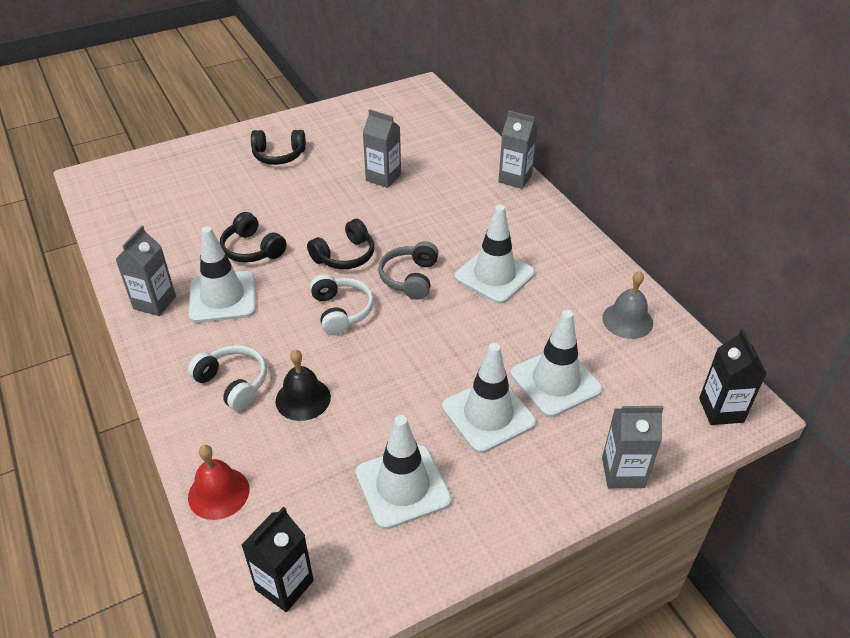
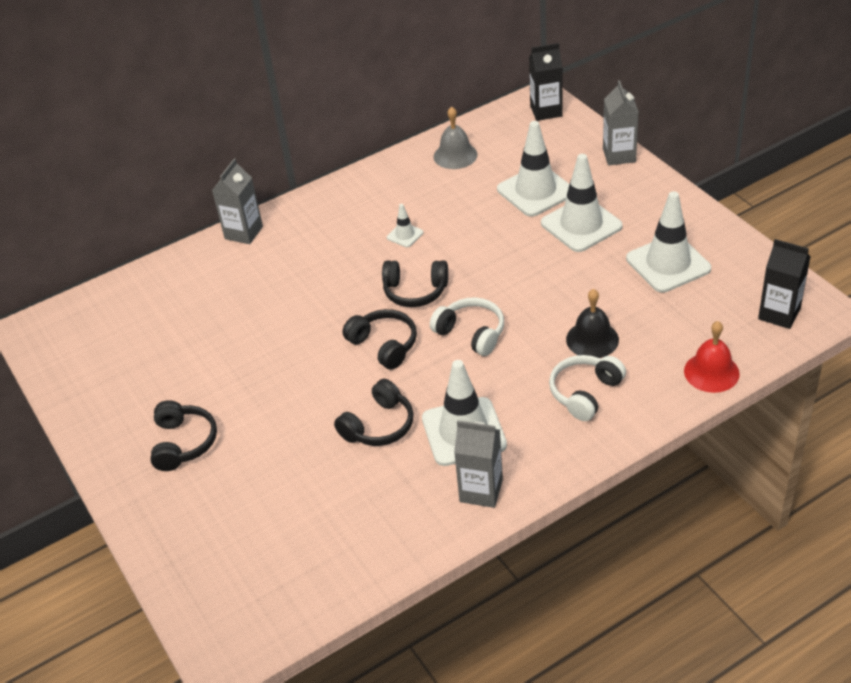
camera: 90 degrees left, 0 degrees up
white headphones [310,274,374,335] -> white headphones turned 60 degrees clockwise [430,297,504,356]
grey carton [363,109,401,188] -> none
grey headphones [378,241,439,300] -> black headphones [382,260,448,307]
white traffic cone [454,205,535,304] -> white traffic cone [387,204,423,247], size x0.46

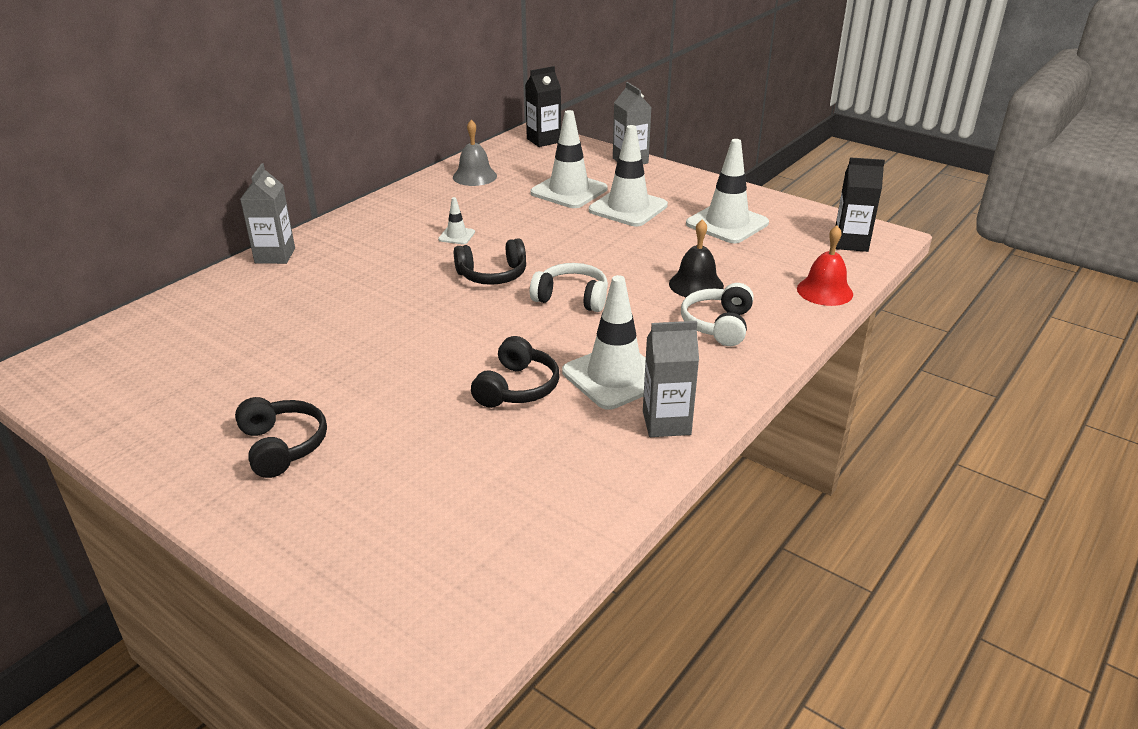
camera: 25 degrees left, 10 degrees down
black headphones [343,309,417,370] -> none

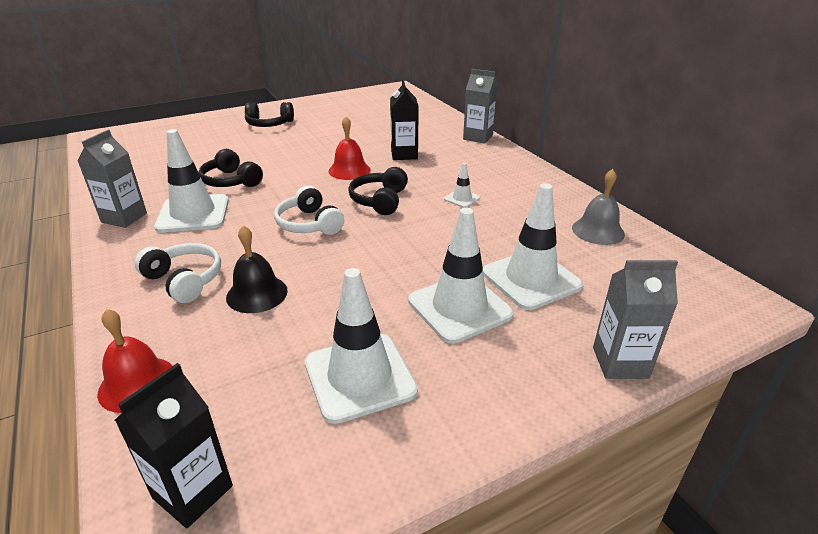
camera: 115 degrees right, 0 degrees up
black carton [525,66,561,147] -> black carton moved to [390,80,419,160]
white headphones [530,263,608,312] -> white headphones turned 105 degrees clockwise [274,185,344,235]
none -> red bell [328,116,371,180]

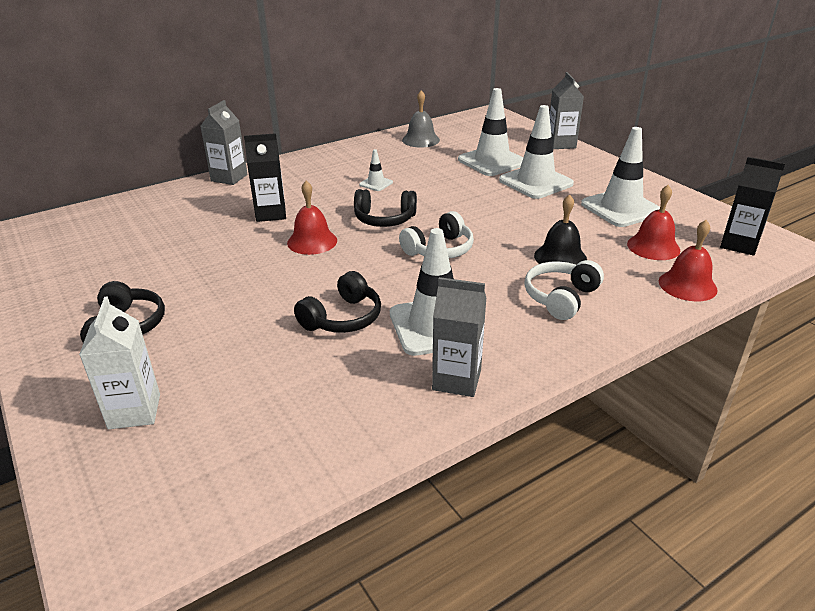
camera: 95 degrees left, 0 degrees up
none -> white carton [79,296,160,429]
none -> red bell [627,185,680,260]

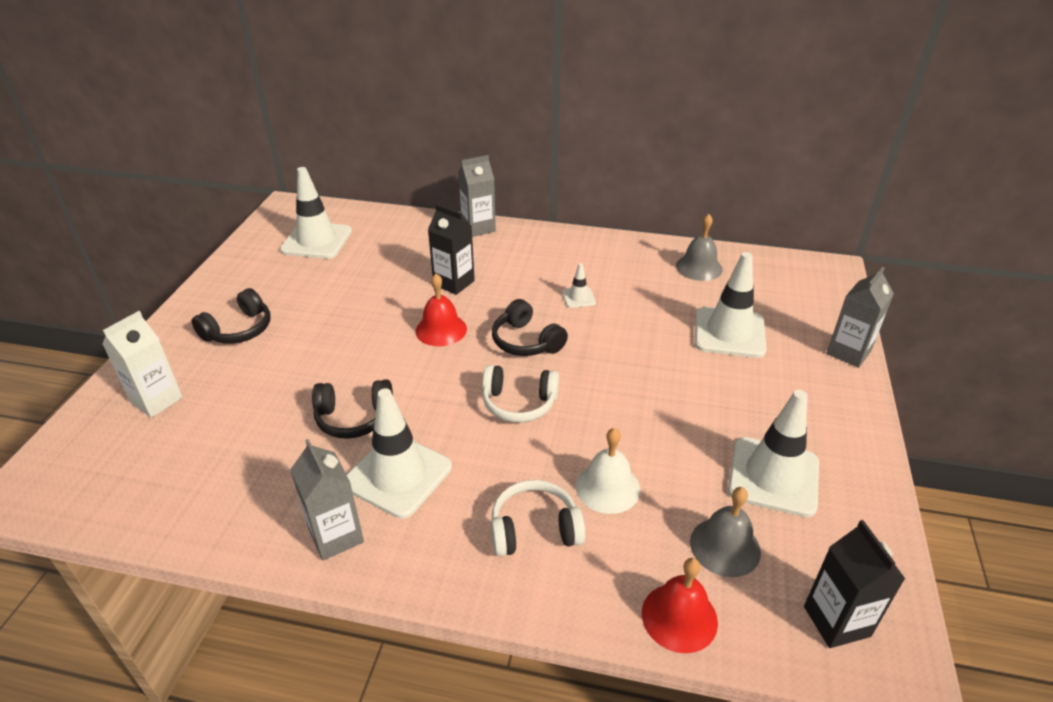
camera: 45 degrees right, 5 degrees up
white traffic cone [499,105,574,199] -> white traffic cone moved to [280,167,352,259]
black bell [534,194,587,265] -> white bell [576,428,640,514]
red bell [627,185,680,260] -> grey bell [690,487,761,577]

